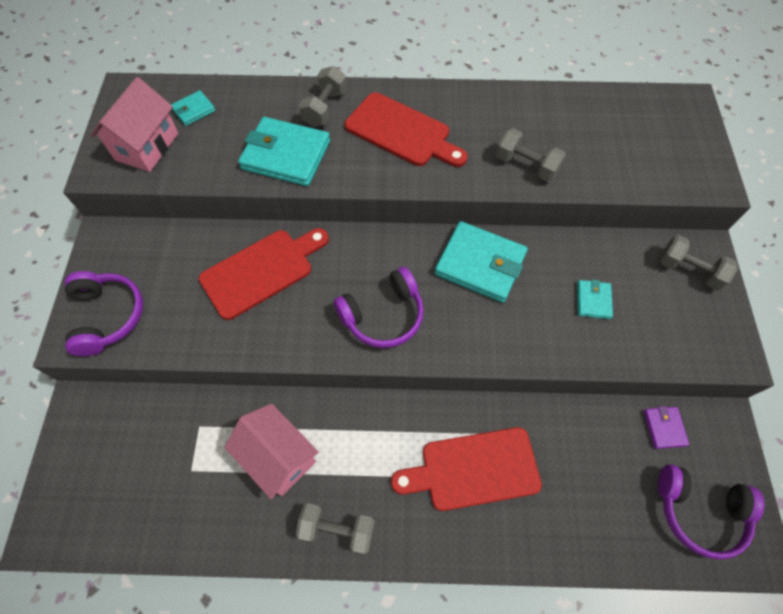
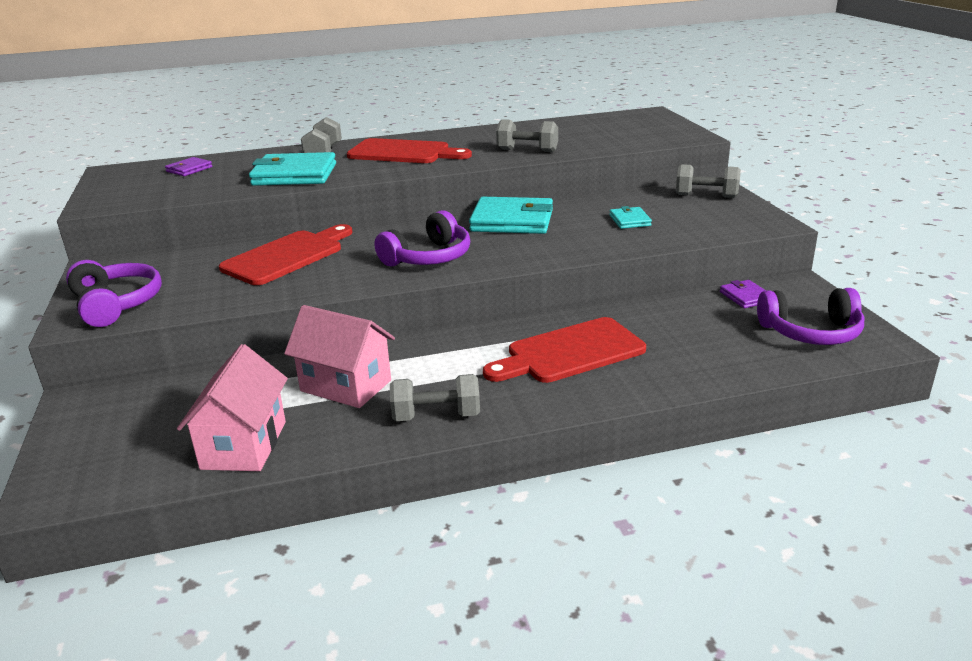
camera: 15 degrees left, 35 degrees down
pink house [90,77,178,172] -> pink house moved to [177,344,288,471]
turquoise wallet [171,90,216,126] -> purple wallet [165,157,212,176]

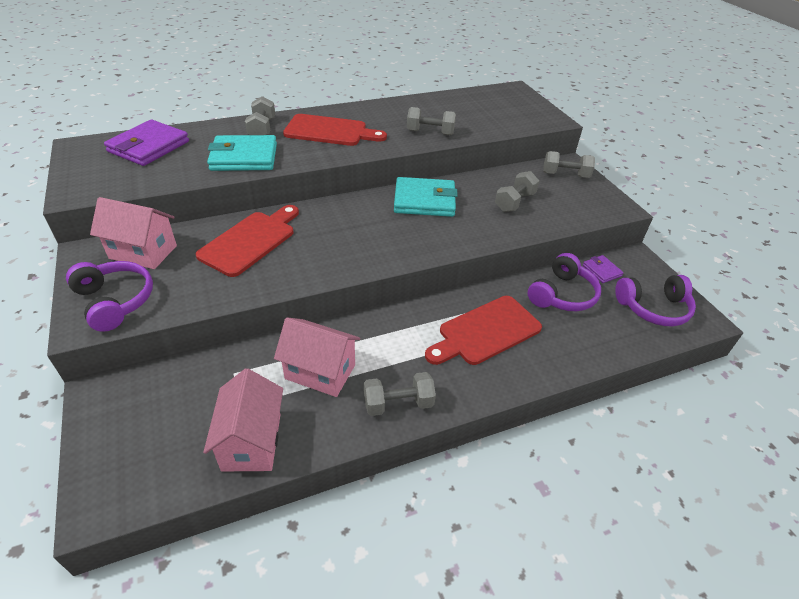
camera: 10 degrees left, 15 degrees up
purple wallet [165,157,212,176] -> purple wallet [104,120,189,166], size x2.03
purple headphones [375,210,470,267] -> purple headphones moved to [528,253,601,311]
turquoise wallet [609,206,652,229] -> grey dumbbell [495,171,539,212]
none -> pink house [90,197,177,269]

